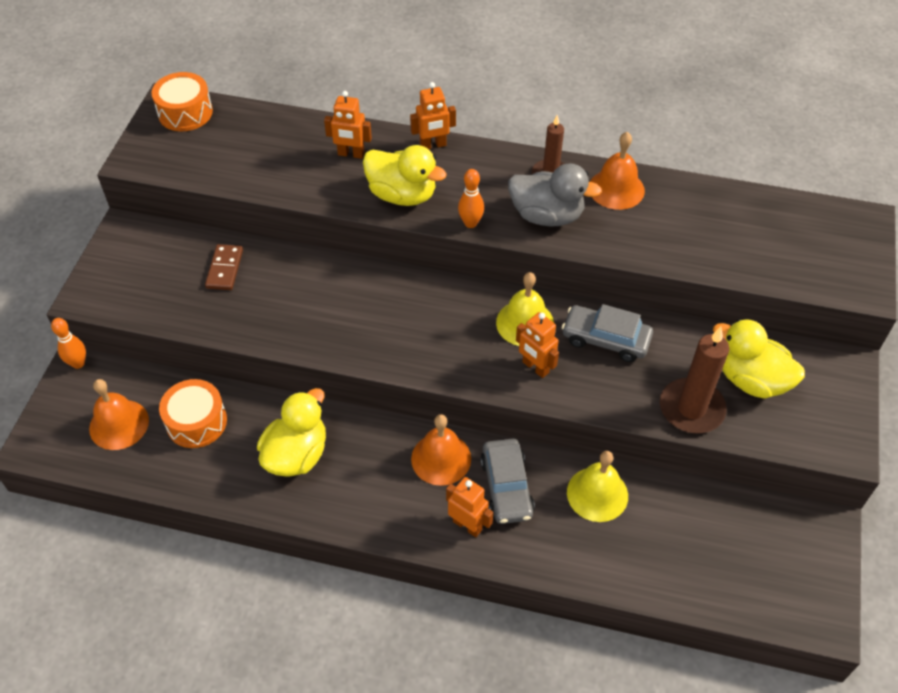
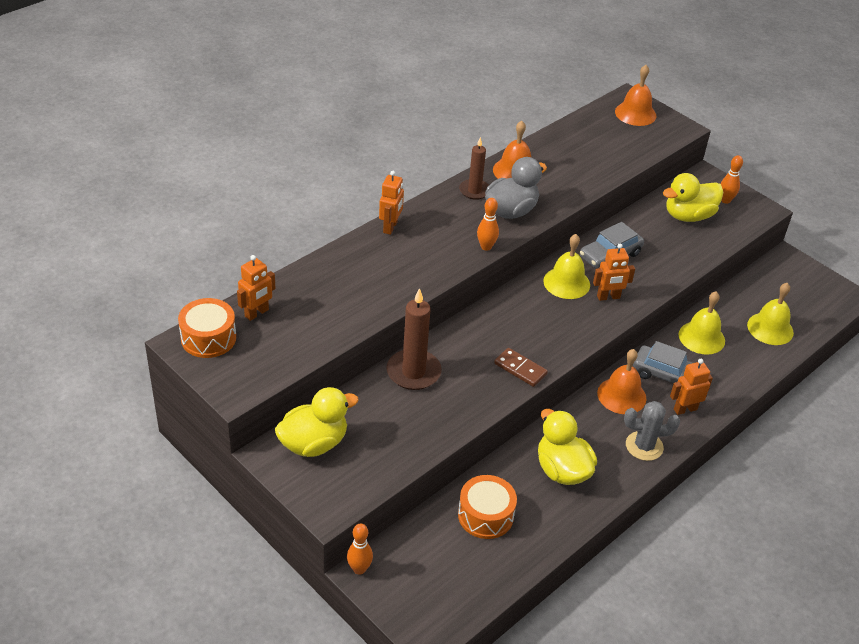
camera: 60 degrees left, 10 degrees down
orange bell [89,379,149,450] -> orange bell moved to [615,65,656,126]
brown domino [205,244,243,290] -> brown domino moved to [494,348,548,387]
orange robot [324,91,372,159] -> orange robot moved to [237,255,276,321]
yellow duck [363,145,447,206] -> yellow duck moved to [275,387,359,457]
brown candle [660,327,729,433] -> brown candle moved to [386,288,442,390]
none -> grey cactus [624,401,680,461]
none -> orange bowling pin [721,155,743,204]
none -> yellow bell [747,283,794,345]

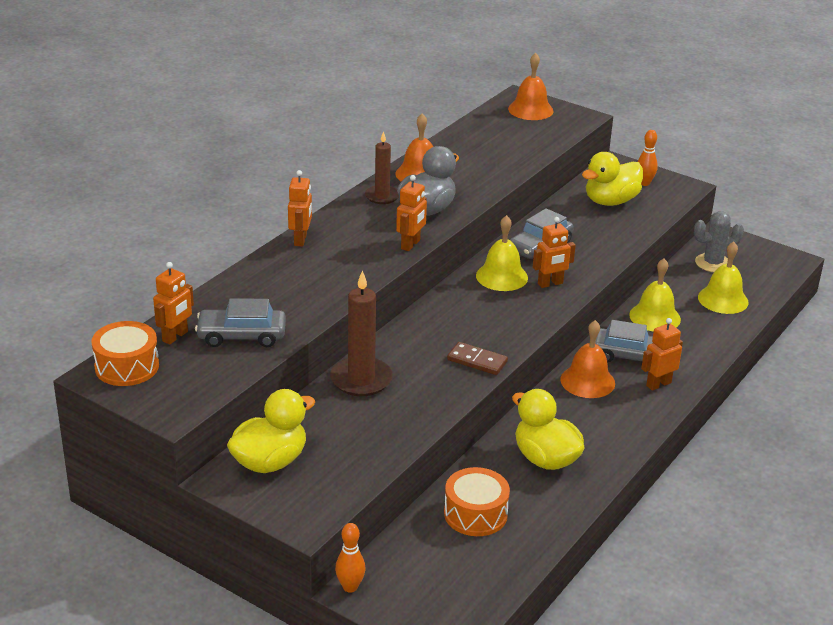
camera: 10 degrees left, 10 degrees down
orange bowling pin [477,198,499,251] -> orange robot [396,175,427,251]
grey cactus [624,401,680,461] -> grey cactus moved to [694,211,744,272]
none -> grey car [195,298,286,347]

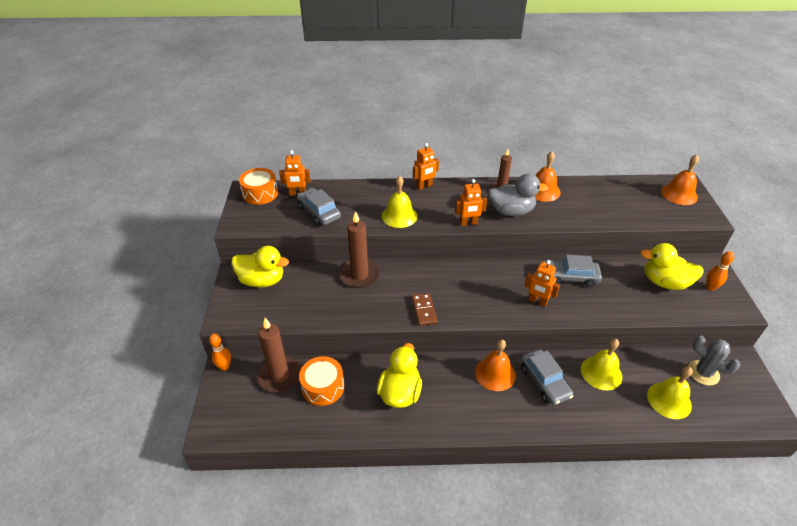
camera: 55 degrees right, 10 degrees up
yellow bell [476,215,528,291] -> yellow bell moved to [382,176,418,228]
orange robot [641,318,683,391] -> none
none -> brown candle [257,318,301,392]

